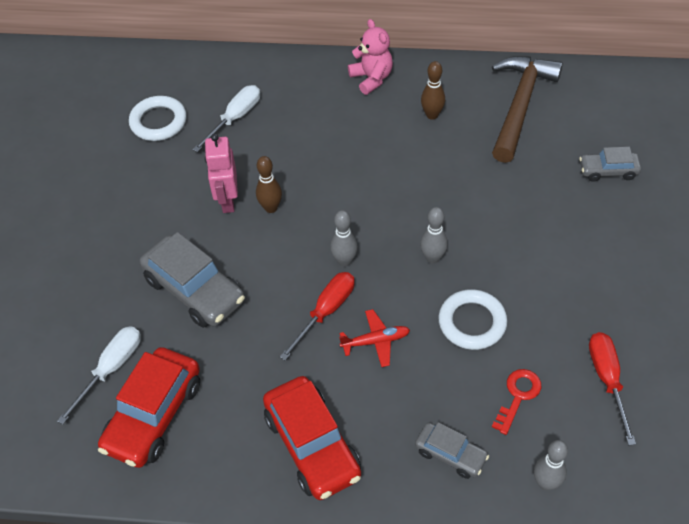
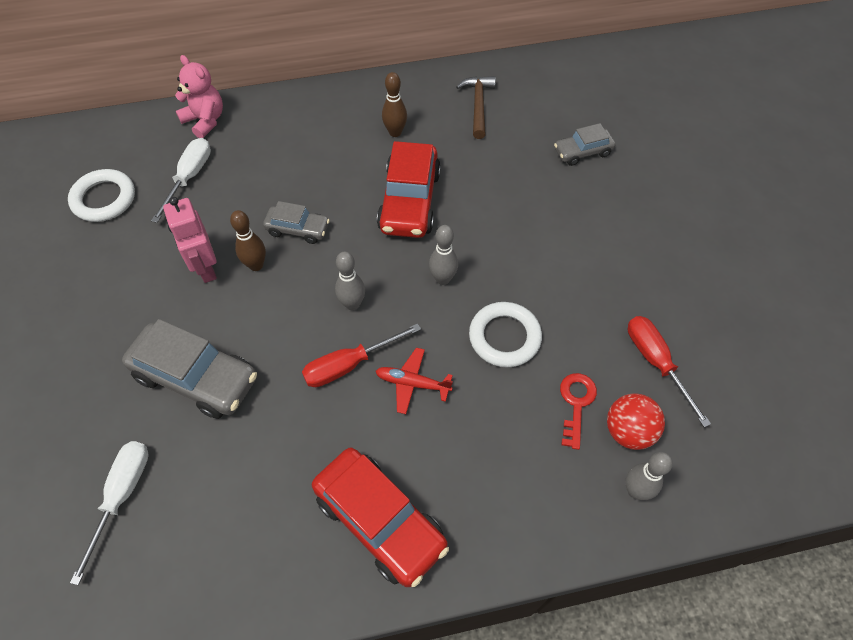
camera: 20 degrees left, 5 degrees up
red car [98,347,200,468] -> red car moved to [377,141,441,238]
red screwdriver [280,272,354,361] -> red screwdriver turned 135 degrees counterclockwise [302,323,421,387]
red plane [339,309,410,367] -> red plane turned 135 degrees counterclockwise [375,348,453,414]
pink teddy bear [348,19,393,95] -> pink teddy bear moved to [175,55,223,138]
grey car [415,422,489,479] -> grey car moved to [263,201,330,244]
brown hammer [492,56,563,163] -> brown hammer [456,76,496,139], size x0.58
none -> red ball [607,393,665,450]

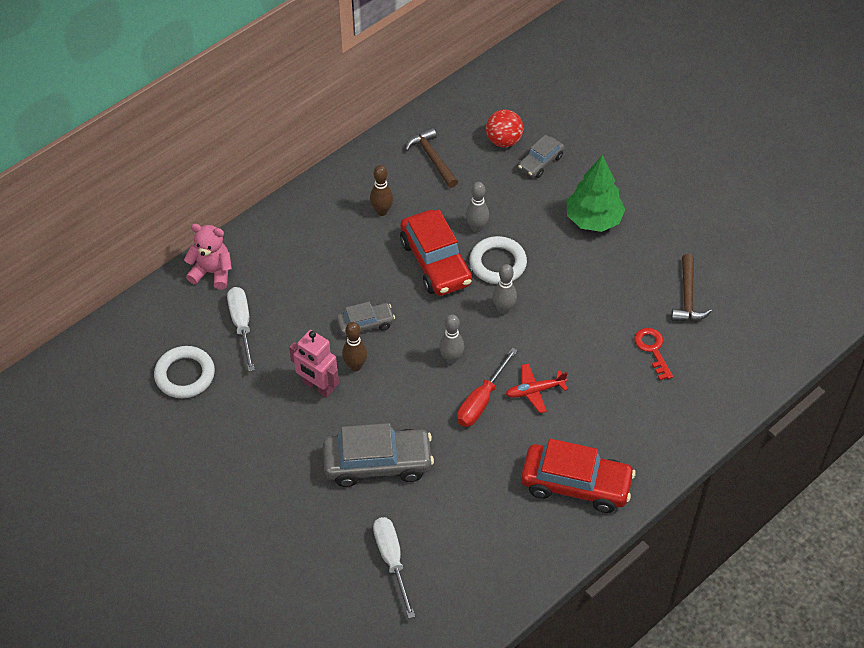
camera: 30 degrees left, 5 degrees down
white ring [469,302,542,367] -> white ring moved to [469,236,527,284]
red ball [607,393,665,450] -> red ball moved to [486,109,524,148]
grey bowling pin [625,452,673,500] -> grey bowling pin moved to [466,182,489,232]
red screwdriver [628,316,711,428] -> brown hammer [671,254,712,321]
none -> green tree [567,155,625,232]

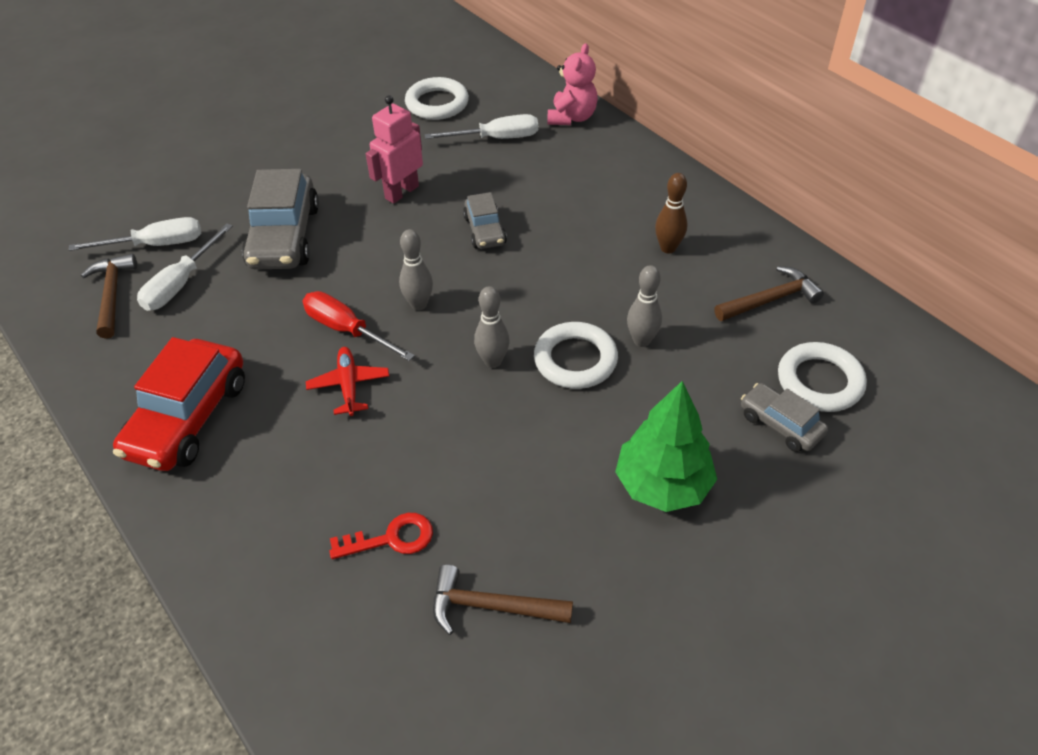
camera: 95 degrees right, 5 degrees down
brown bowling pin [342,322,367,371] -> none
red car [400,209,472,296] -> none
red ball [486,109,524,148] -> white ring [778,342,867,412]
none -> brown hammer [81,253,137,339]
none -> white screwdriver [137,223,233,311]

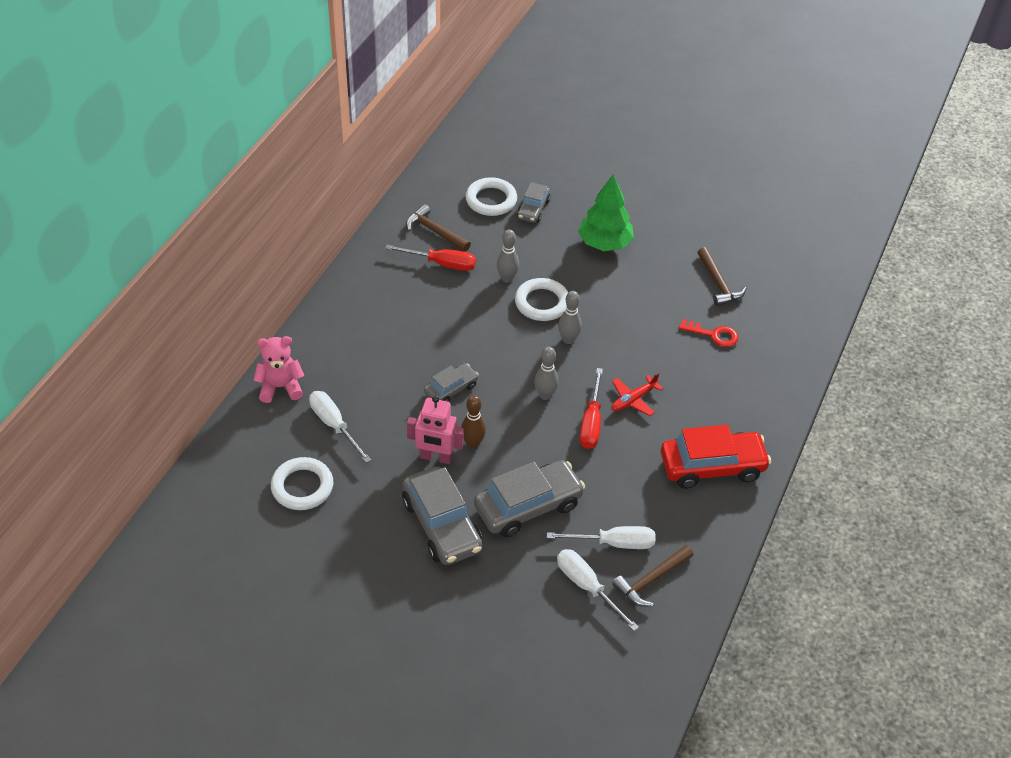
camera: 120 degrees left, 0 degrees up
red key [329,513,433,559] -> red key turned 150 degrees clockwise [679,319,738,347]
brown bowling pin [655,173,688,253] -> brown bowling pin moved to [461,395,486,449]
none -> red screwdriver [385,245,476,271]
none -> grey car [402,466,482,565]

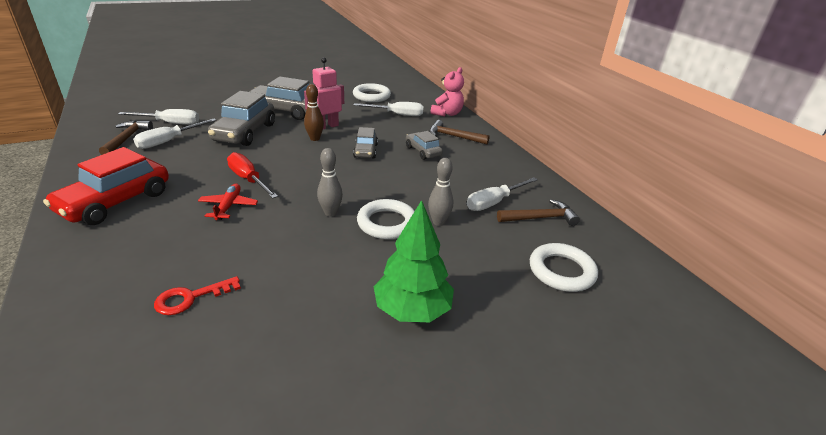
camera: 130 degrees right, 15 degrees down
red screwdriver [385,245,476,271] -> white screwdriver [467,177,538,211]
grey car [517,182,550,223] -> grey car moved to [406,131,443,160]
grey bowling pin [534,347,559,400] -> none
brown hammer [697,247,747,306] -> brown hammer moved to [430,120,490,145]

